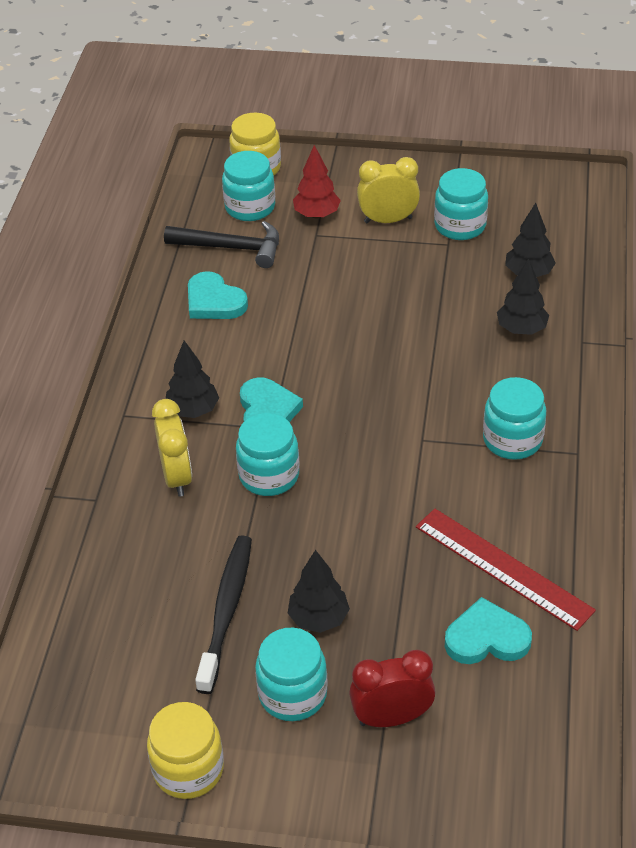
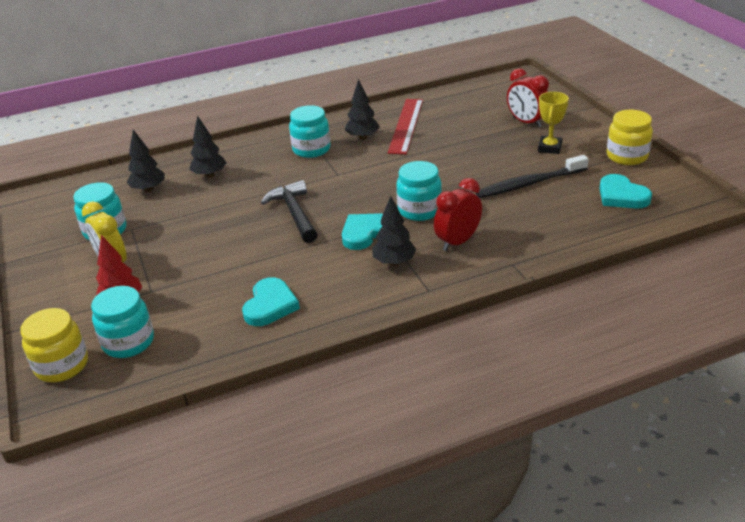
camera: 120 degrees left, 10 degrees down
yellow clock [152,399,192,497] -> red clock [434,178,482,251]
black hammer [164,221,279,268] -> black hammer moved to [261,180,318,243]
turquoise jar [255,628,328,721] -> yellow trophy [538,92,569,154]
black tree [288,550,350,633] -> black tree moved to [345,79,380,140]
turquoise heart [445,597,532,664] -> turquoise heart moved to [599,174,652,209]

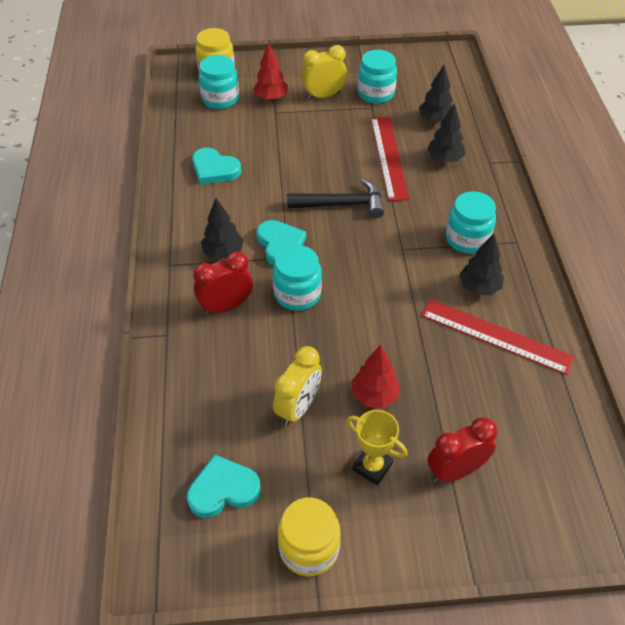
camera: 105 degrees right, 15 degrees up
red clock [434,178,482,251] -> red clock turned 90 degrees counterclockwise [193,251,253,315]
black toothbrush [476,155,588,198] -> yellow clock [273,346,322,426]
none -> red tree [351,345,401,408]
none -> red ruler [371,117,409,201]

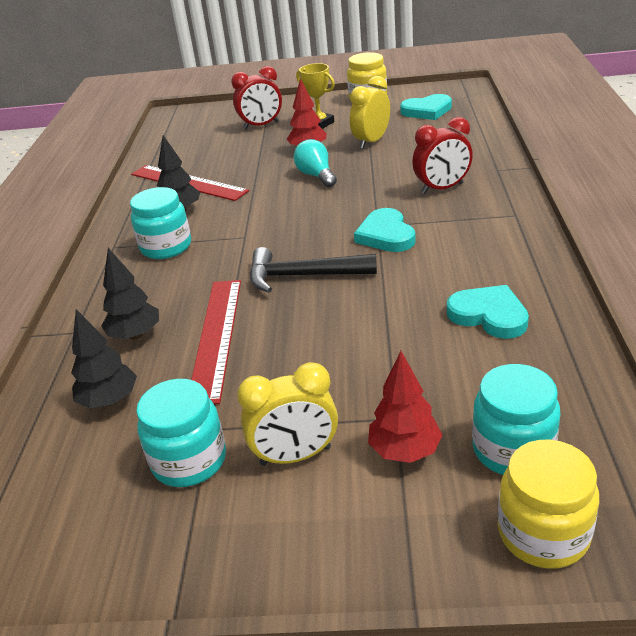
camera: 170 degrees left, 15 degrees down
black tree [201,198,244,259] -> none
turquoise jar [273,245,322,311] -> none
none -> turquoise light bulb [294,139,337,187]

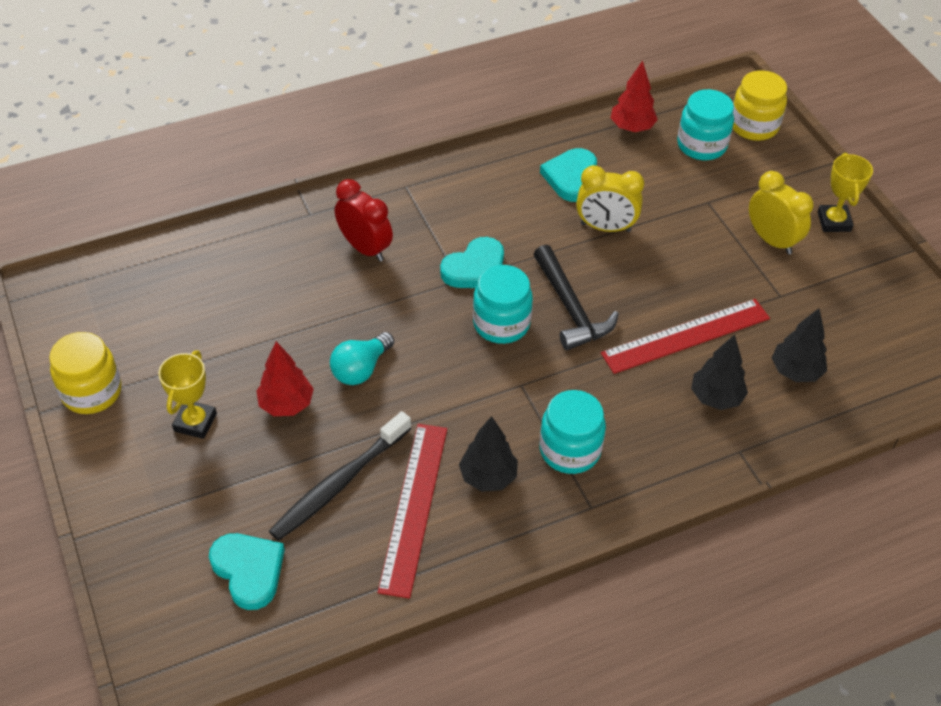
camera: 120 degrees left, 15 degrees up
turquoise jar [136,379,226,487] -> turquoise jar moved to [473,265,533,344]
red clock [231,66,282,130] -> none
yellow clock [350,76,390,149] -> yellow clock moved to [576,165,644,232]
red tree [368,351,443,463] -> red tree moved to [611,61,658,132]
turquoise heart [400,94,452,120] -> turquoise heart moved to [209,533,285,610]
none -> black toothbrush [269,411,412,541]
none -> yellow trophy [818,153,873,232]

